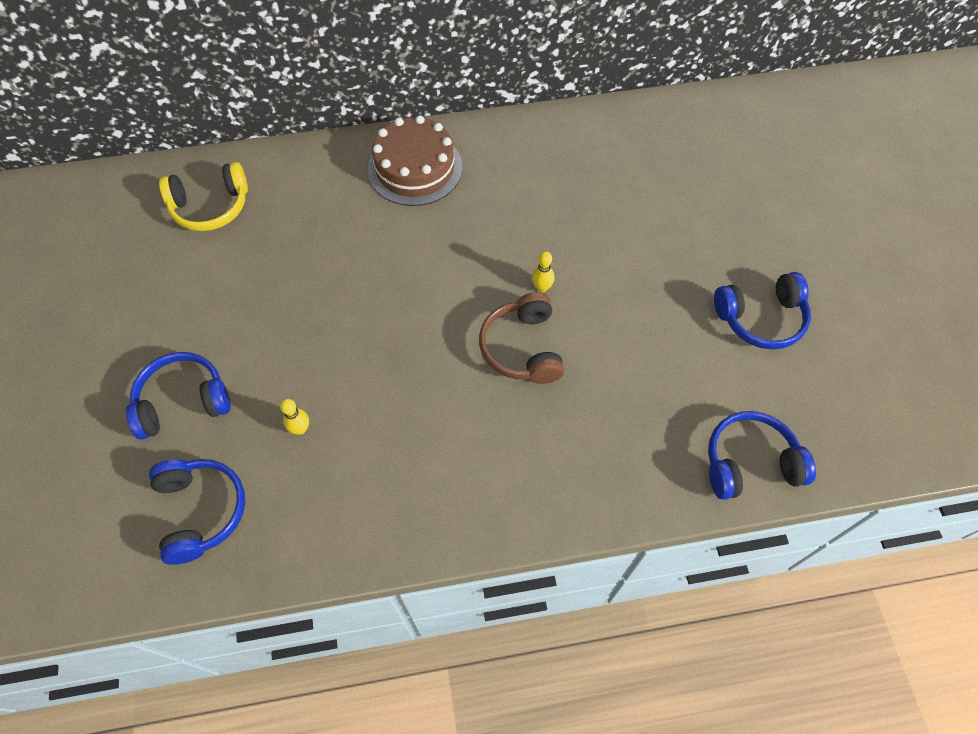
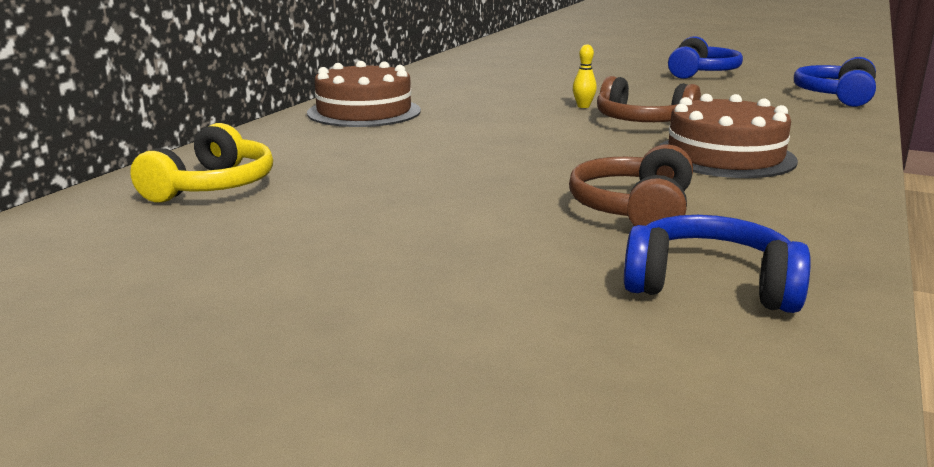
camera: 55 degrees left, 40 degrees down
blue headphones [126,352,231,440] -> none
yellow bowling pin [280,399,309,435] -> brown headphones [569,144,693,226]
none -> brown cake [658,94,798,178]

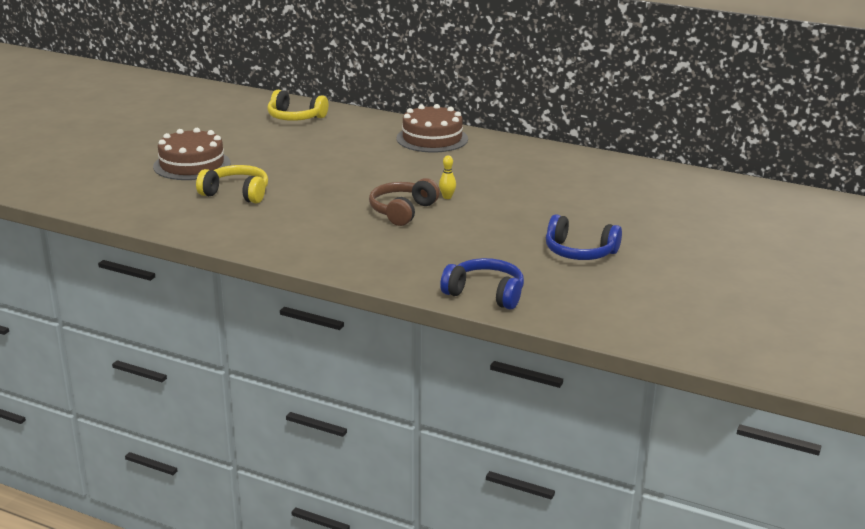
camera: 90 degrees right, 5 degrees up
brown headphones [569,144,693,226] -> yellow headphones [196,165,268,203]
blue headphones [624,215,811,313] -> none
brown cake [658,94,798,178] -> brown cake moved to [153,128,231,180]

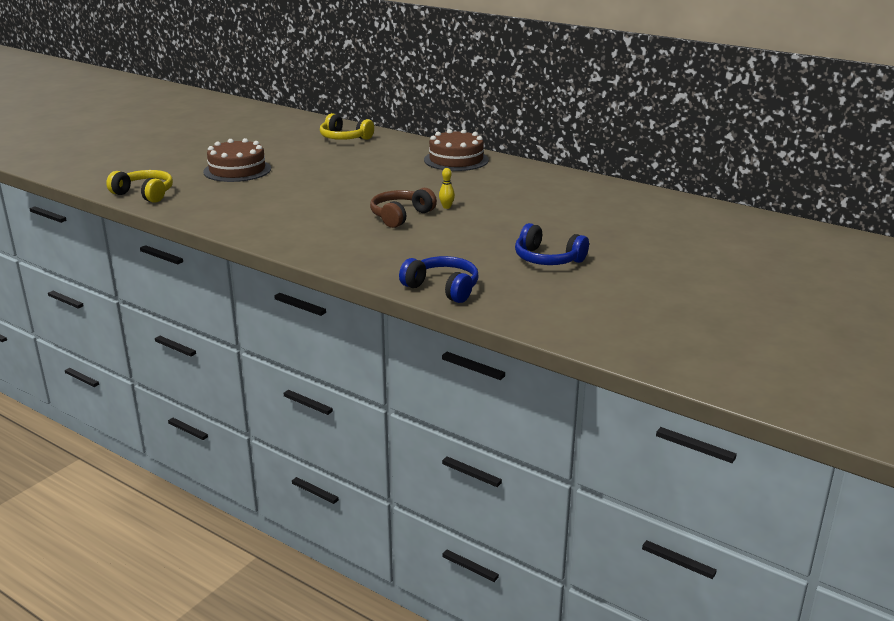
camera: 10 degrees right, 0 degrees up
yellow headphones [196,165,268,203] -> yellow headphones moved to [106,170,173,203]

